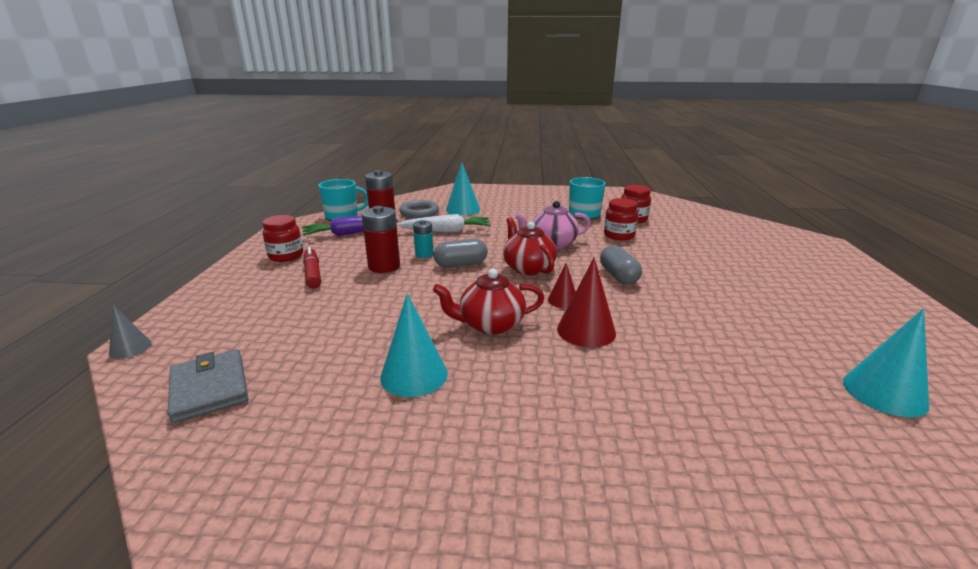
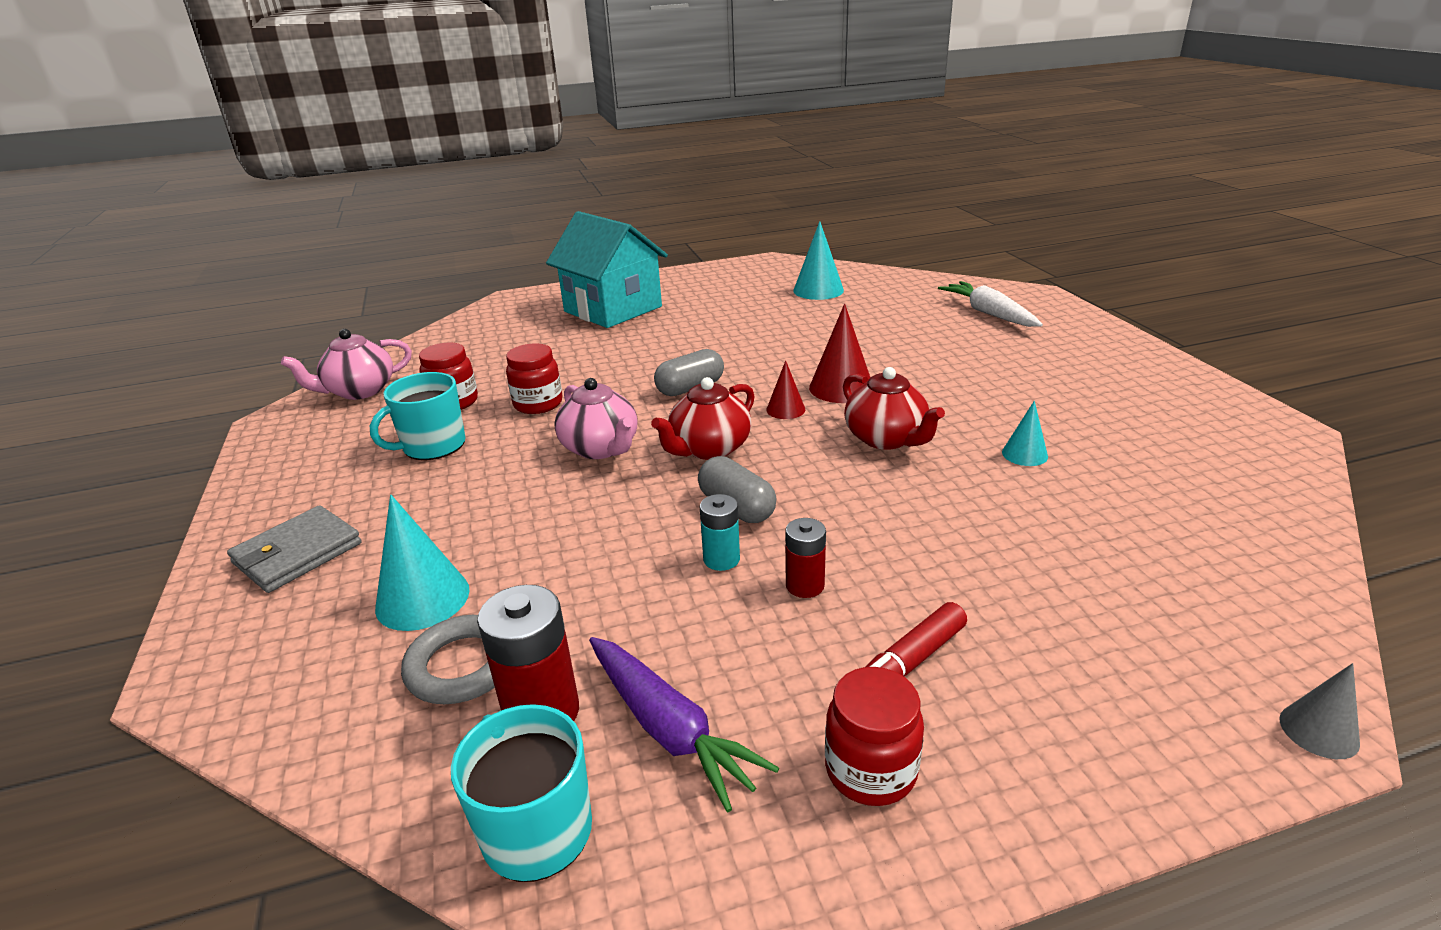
camera: 110 degrees left, 5 degrees up
grey wallet [168,349,248,423] -> grey wallet moved to [227,505,362,593]
red battery [362,206,400,273] -> red battery [785,518,826,598], size x0.61
turquoise cone [380,294,448,397] -> turquoise cone [1002,401,1048,466], size x0.58
white carrot [398,214,491,233] -> white carrot moved to [938,281,1043,327]
none -> pink teapot [281,329,412,400]
none -> turquoise house [546,211,668,328]

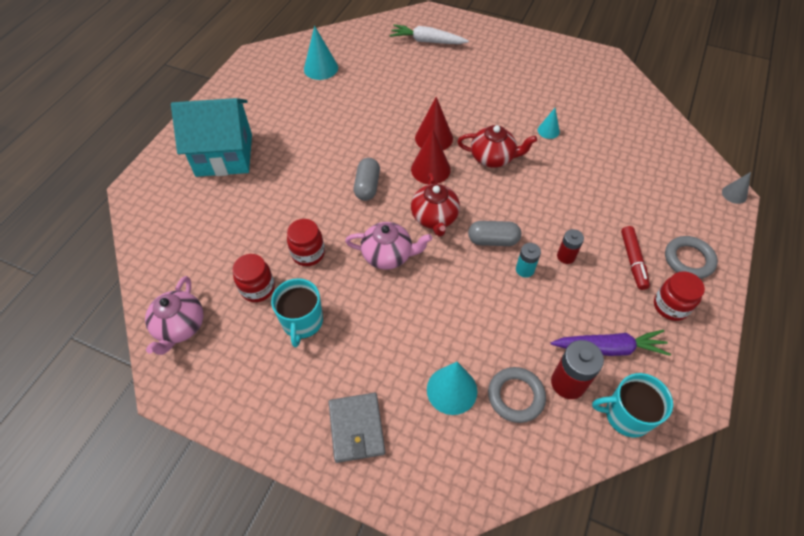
camera: 50 degrees left, 25 degrees up
red cone [766,360,805,419] -> red cone [411,129,451,184], size x1.71
none -> grey ring [665,236,718,279]

